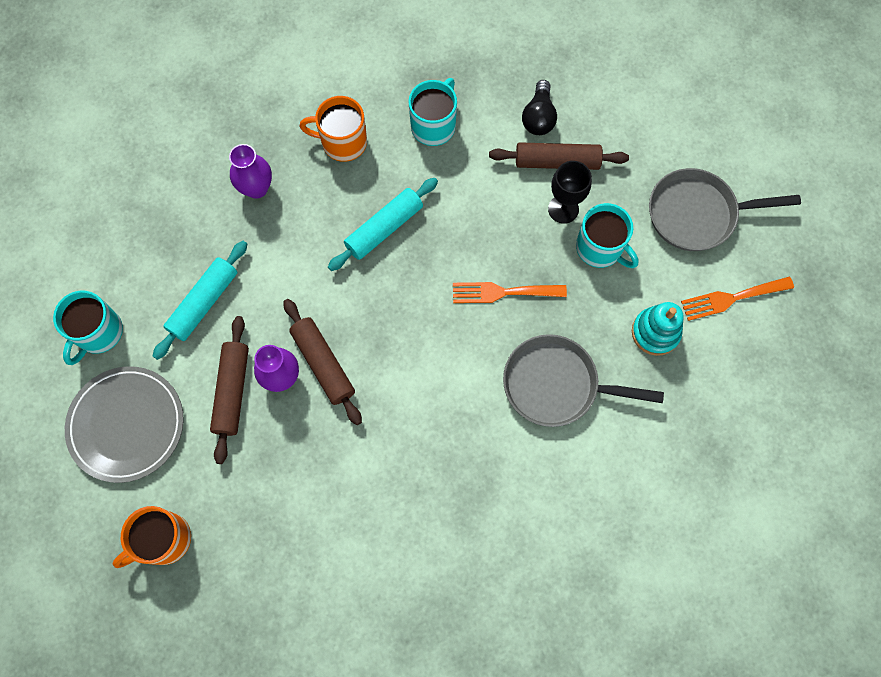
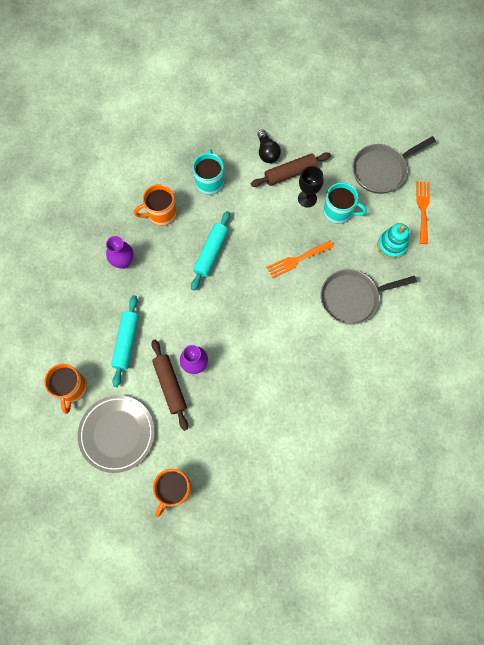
camera: 25 degrees left, 0 degrees up
turquoise mug [53,290,123,365] -> orange mug [44,364,87,414]
brown rolling pin [283,299,362,425] -> none
orange fork [681,277,794,321] -> orange fork turned 135 degrees clockwise [416,181,430,244]

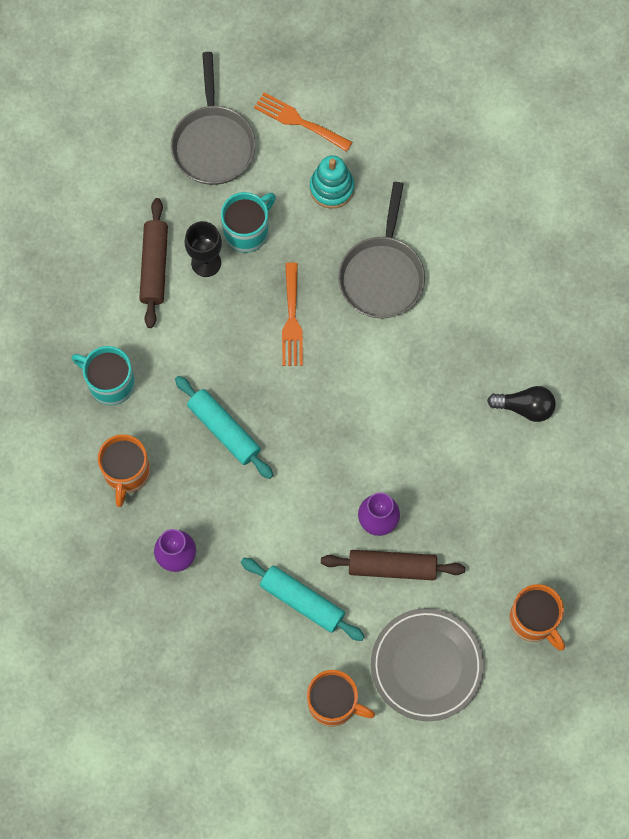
camera: 65 degrees left, 0 degrees up
black light bulb [257,129,281,163] -> black light bulb moved to [487,386,556,422]

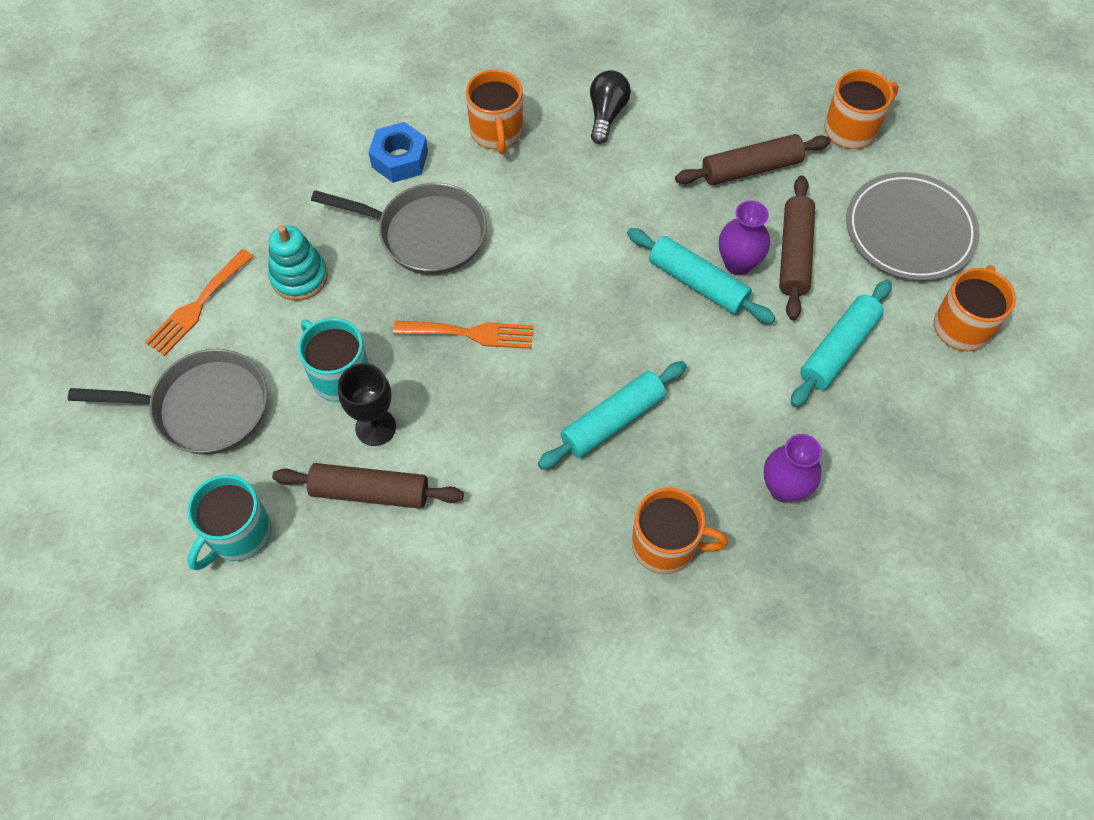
camera: 85 degrees left, 10 degrees down
turquoise mug [72,346,135,405] -> turquoise mug moved to [187,475,271,570]
none -> blue nut [368,122,428,183]
none -> orange mug [466,69,523,154]
none -> turquoise rolling pin [627,228,775,324]
none -> brown rolling pin [675,134,831,185]

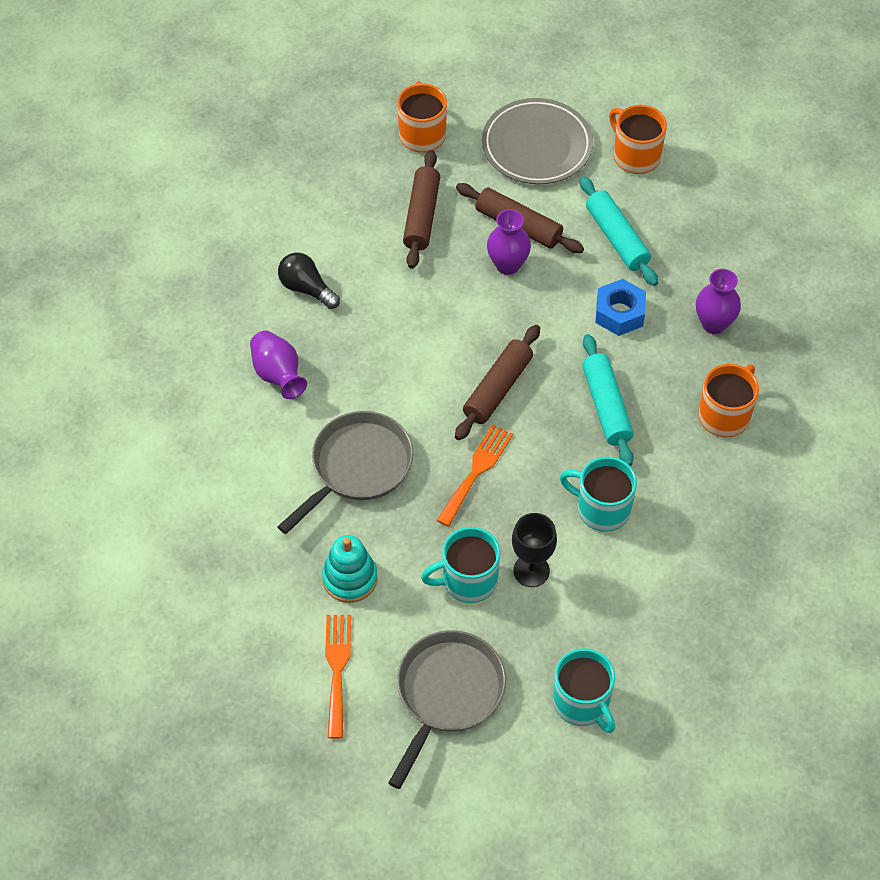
camera: 65 degrees left, 5 degrees down
orange fork [145,249,254,356] -> orange fork turned 150 degrees counterclockwise [325,615,351,739]
brown rolling pin [272,463,464,509] -> brown rolling pin moved to [455,325,540,440]
blue nut [368,122,428,183] -> blue nut moved to [595,279,646,336]
orange mug [466,69,523,154] -> purple vase [250,331,307,399]
turquoise rolling pin [627,228,775,324] -> none
none -> turquoise mug [560,457,637,532]

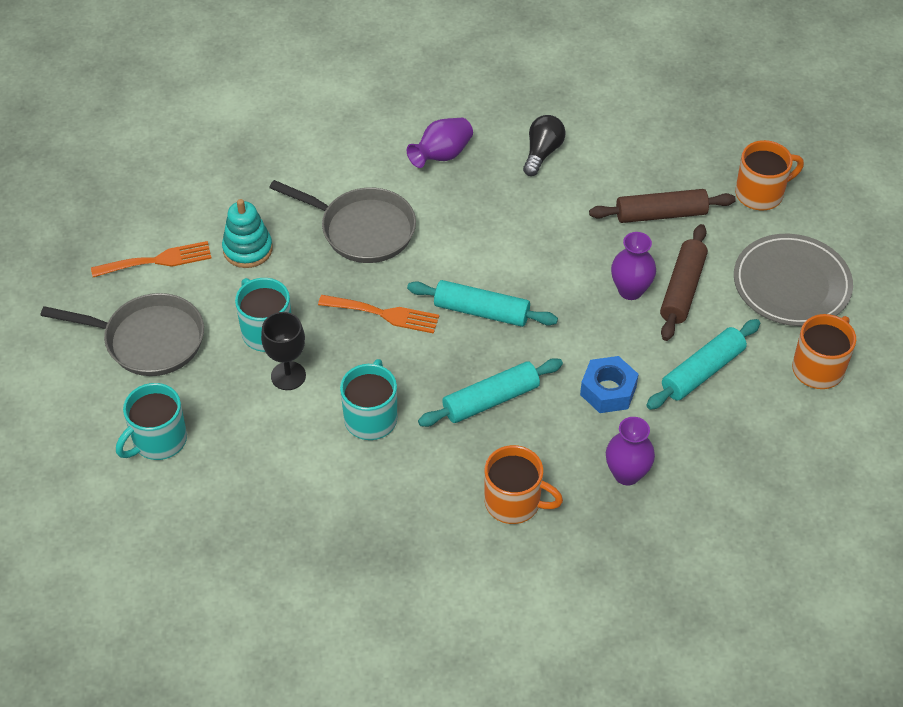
camera: 75 degrees right, 5 degrees down
brown rolling pin [455,325,540,440] -> turquoise rolling pin [407,280,558,327]

